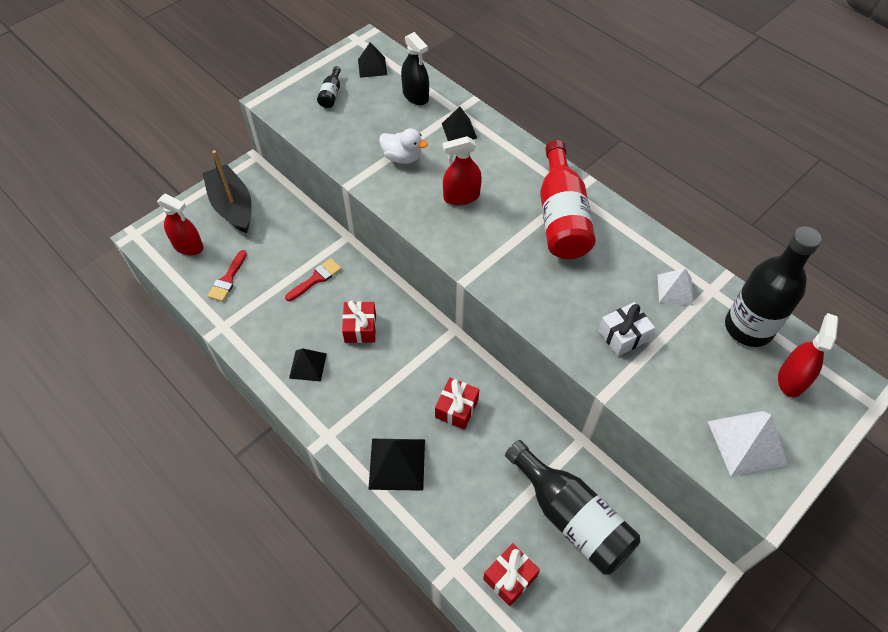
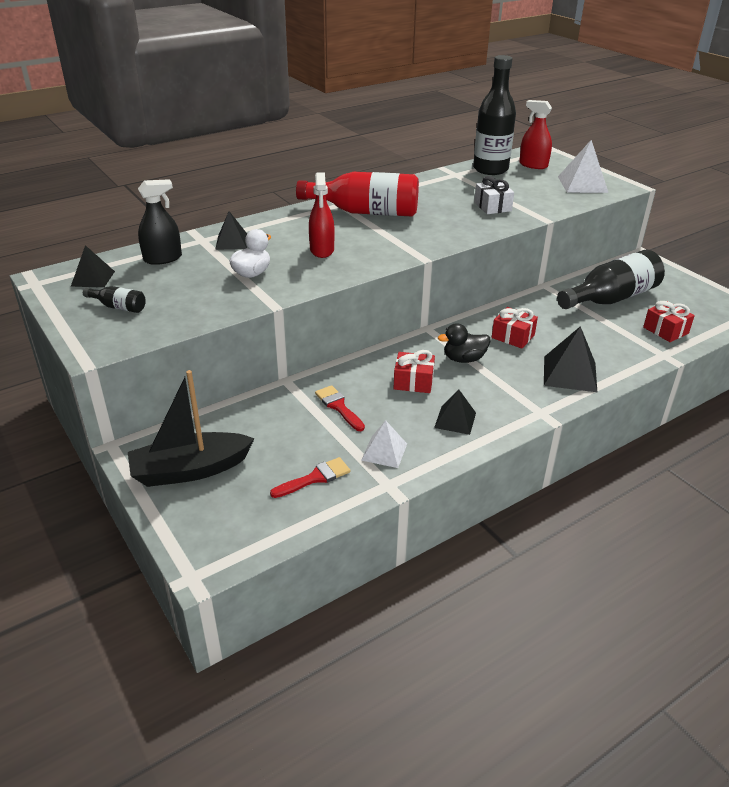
camera: 80 degrees left, 20 degrees down
red spray bottle [157,194,204,255] -> none
red brush [207,250,247,302] -> red brush turned 60 degrees counterclockwise [270,457,351,498]
white pyramid [658,268,694,306] -> white pyramid moved to [361,420,407,468]
none -> black duck [438,323,490,363]

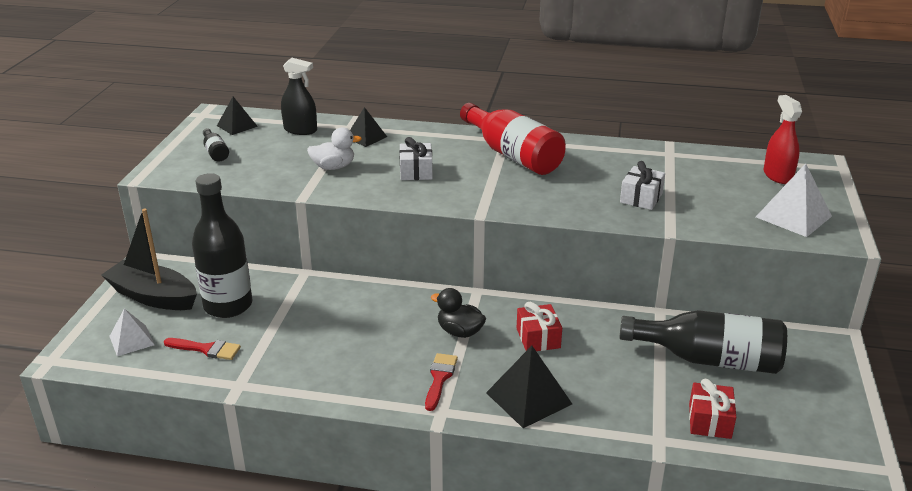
camera: 45 degrees right, 5 degrees down
red spray bottle [309,172,335,258] -> white gift [399,137,433,180]
red brush [315,385,365,431] -> red brush moved to [425,353,458,411]
white pyramid [361,420,407,468] -> white pyramid moved to [109,309,154,356]
red gift [393,350,435,393] -> none
black pyramid [434,389,476,435] -> none
black bottle [473,55,516,175] -> black bottle moved to [192,173,252,318]

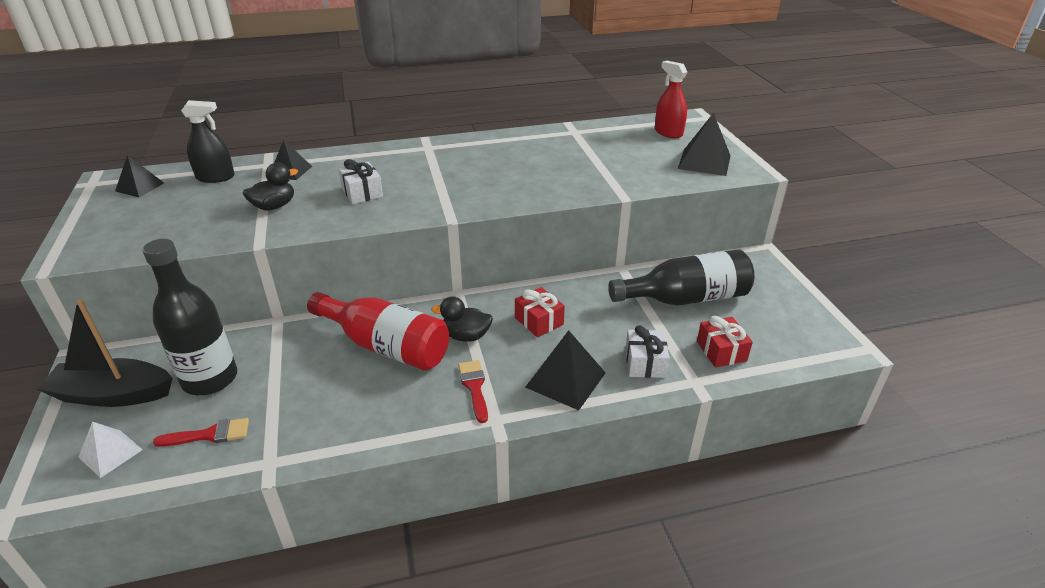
camera: 25 degrees left, 5 degrees up
black bottle [203,128,229,162] -> none
white duck [307,127,362,170] -> black duck [243,163,298,210]
red bottle [460,103,566,175] -> red bottle moved to [307,292,449,371]
white gift [620,161,665,210] -> white gift moved to [625,325,670,378]
white pyramid [756,163,832,237] -> black pyramid [678,113,731,176]

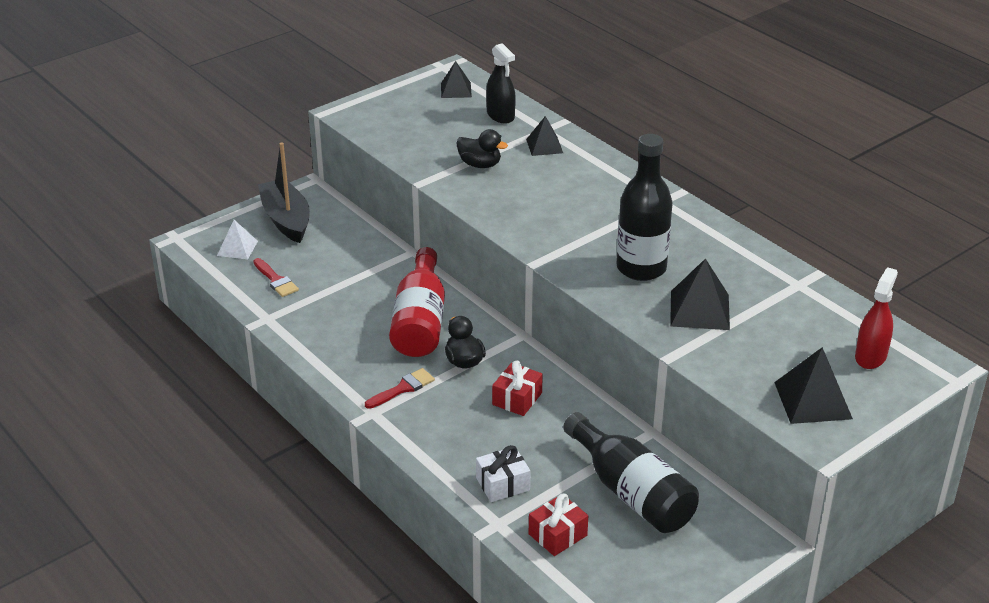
camera: 65 degrees right, 0 degrees up
black bottle [142,239,237,395] -> black bottle moved to [617,134,673,281]
white gift [338,159,383,204] -> none
black pyramid [525,330,606,410] -> black pyramid moved to [670,258,730,330]

